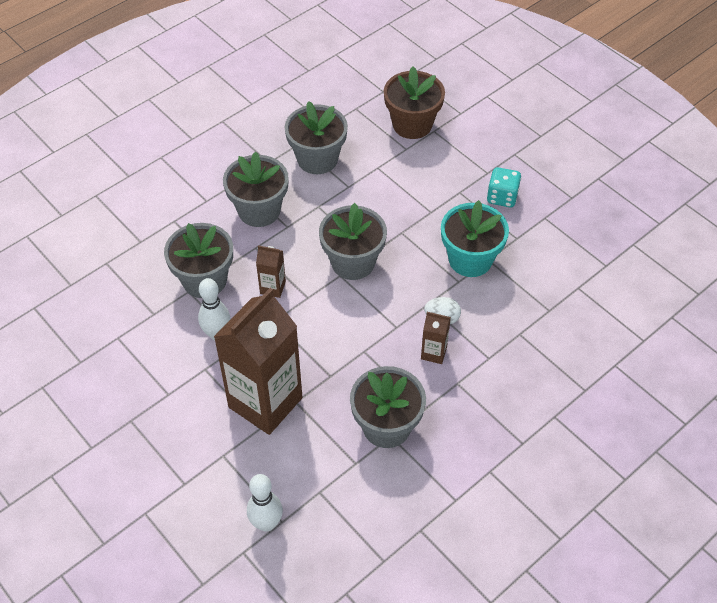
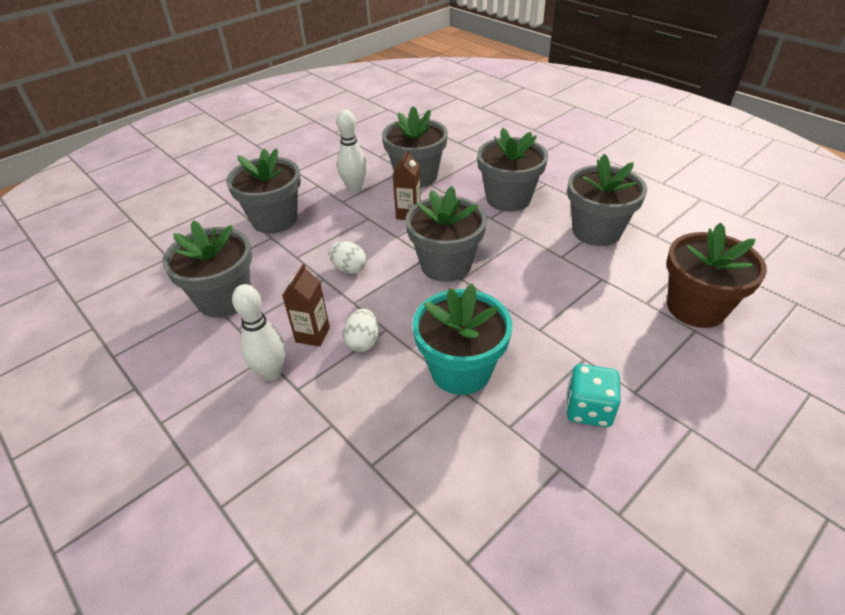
camera: 90 degrees right, 10 degrees down
brown carton [214,288,303,435] -> grey flower pot [226,148,301,233]
white bowling pin [247,474,283,532] -> white bowling pin moved to [232,284,286,381]
none -> white egg [329,241,367,274]

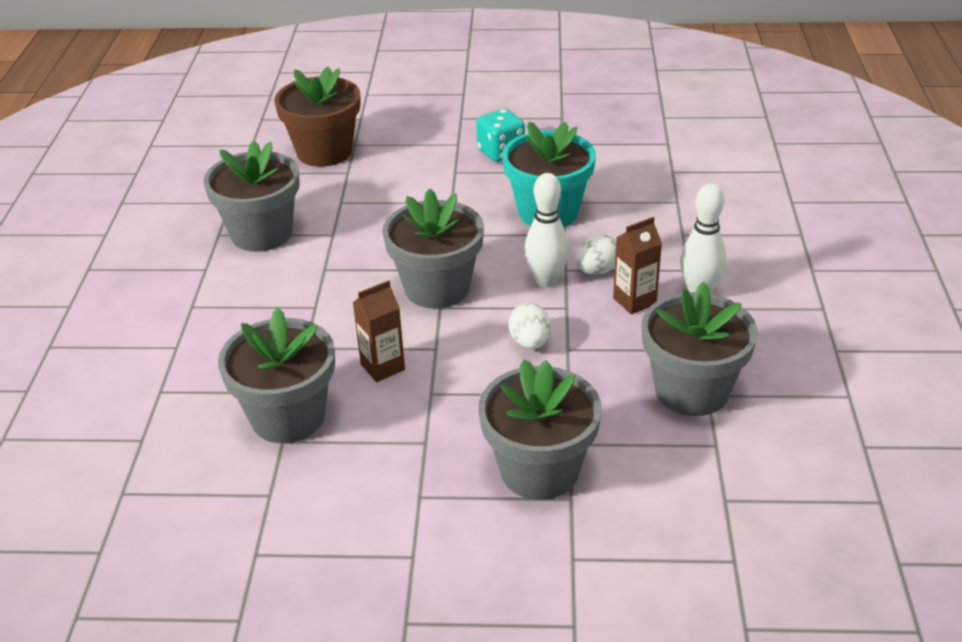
camera: 135 degrees left, 5 degrees down
white bowling pin [337,110,367,192] -> white bowling pin moved to [524,173,569,287]
grey flower pot [477,128,548,212] -> none

